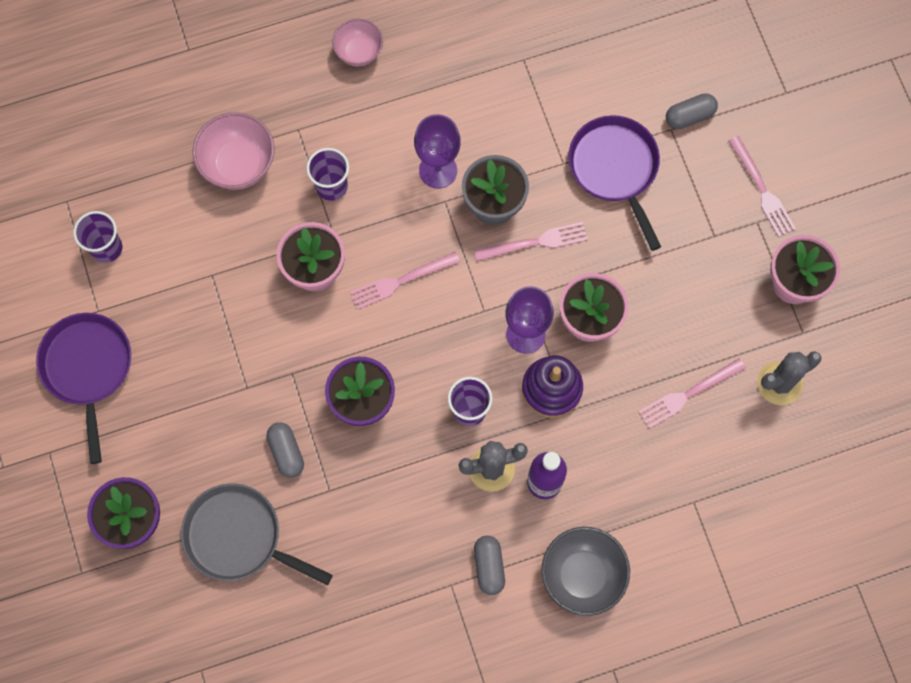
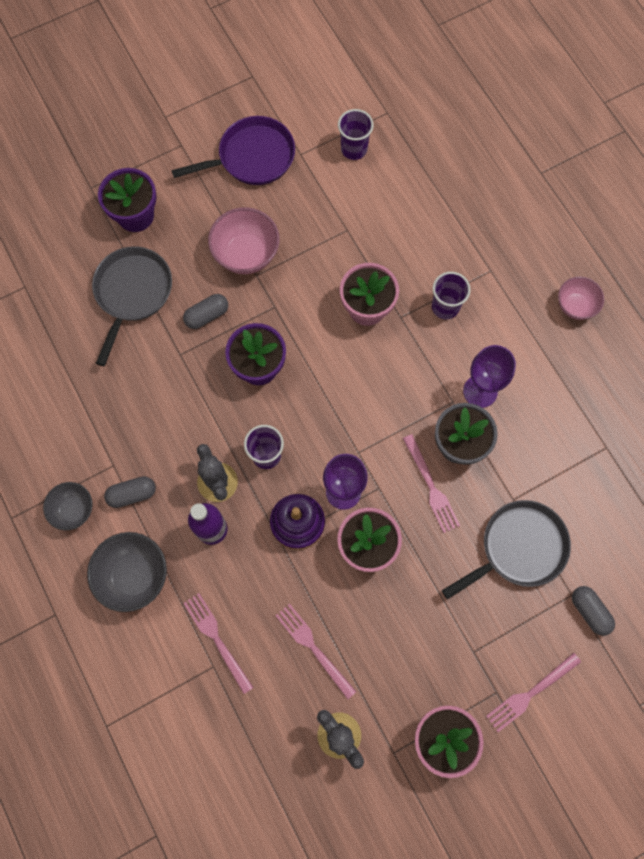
camera: 80 degrees right, 0 degrees up
pink bowl [192,112,274,190] -> pink bowl moved to [208,208,280,274]
pink fork [350,252,460,310] -> pink fork moved to [183,593,254,694]
purple pan [568,115,661,251] -> grey pan [442,500,571,599]
none -> grey bowl [43,482,92,530]

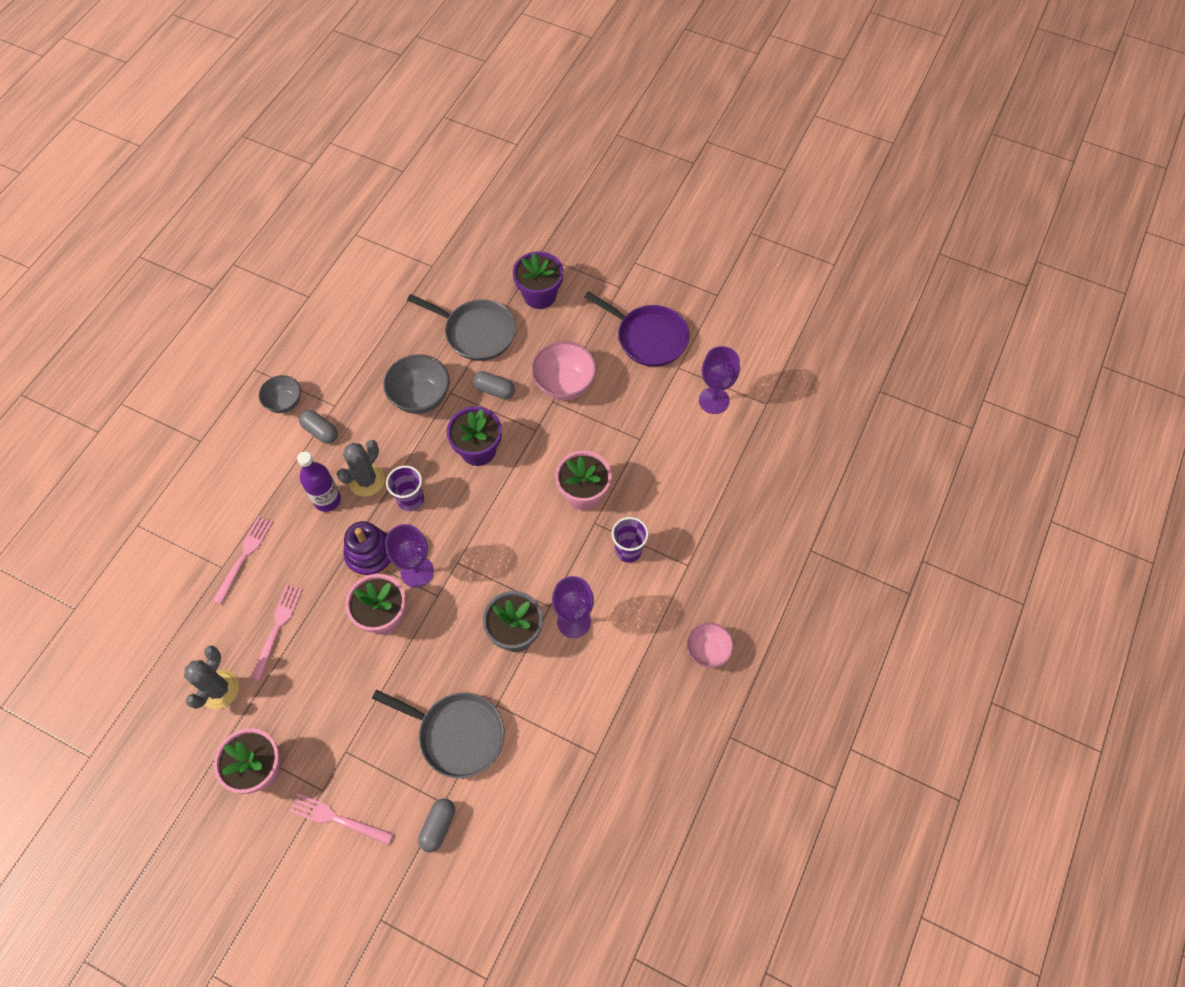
camera: 55 degrees right, 10 degrees down
grey bowl [87,532,167,612] -> grey bowl moved to [383,354,449,414]
grey pan [92,247,172,366] -> grey pan turned 45 degrees clockwise [407,294,516,361]
purple cup [338,109,374,160] -> purple goblet [699,346,740,414]
pink fork [403,434,460,533] -> none

